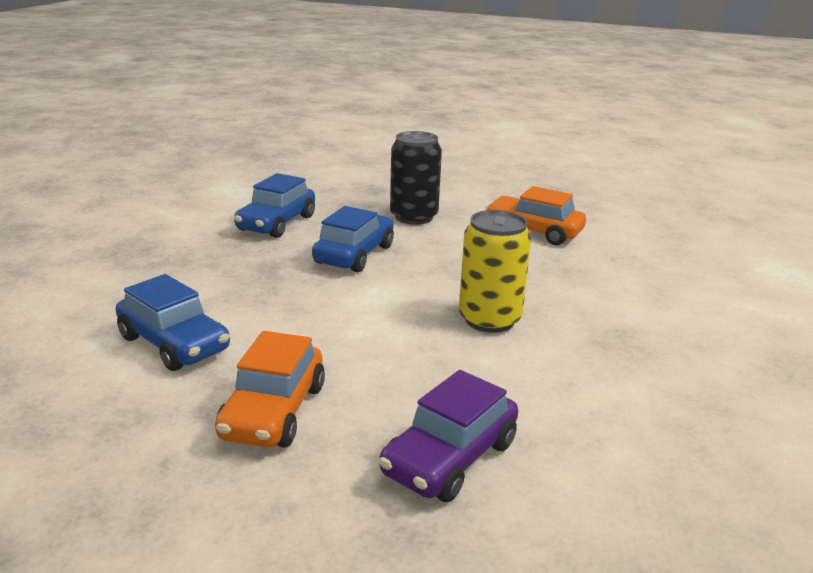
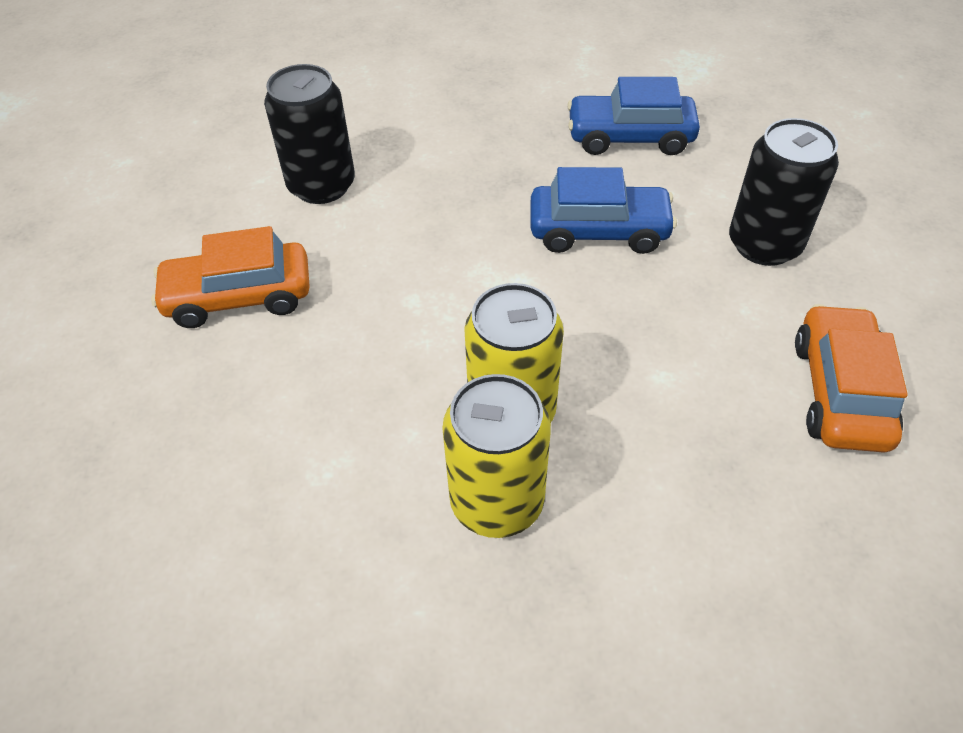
camera: 70 degrees right, 25 degrees up
blue car [116,274,230,371] -> black can [264,64,355,204]
purple car [379,370,518,502] -> none
none -> yellow can [442,374,551,538]

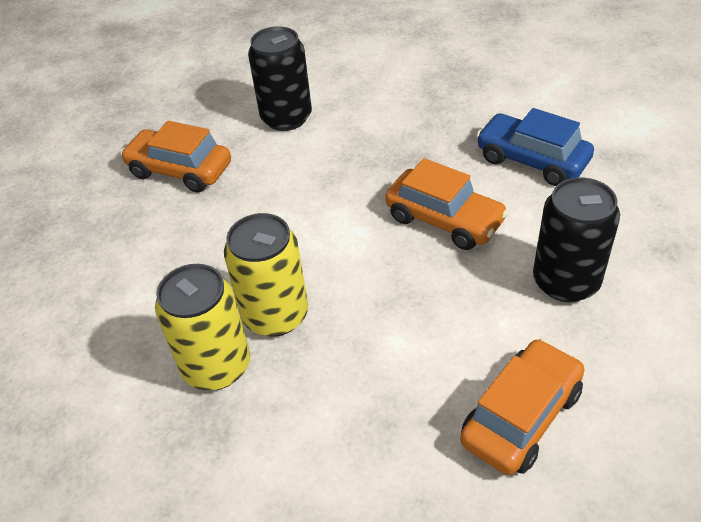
camera: 35 degrees right, 5 degrees down
blue car [531,167,677,254] -> orange car [385,158,509,250]

